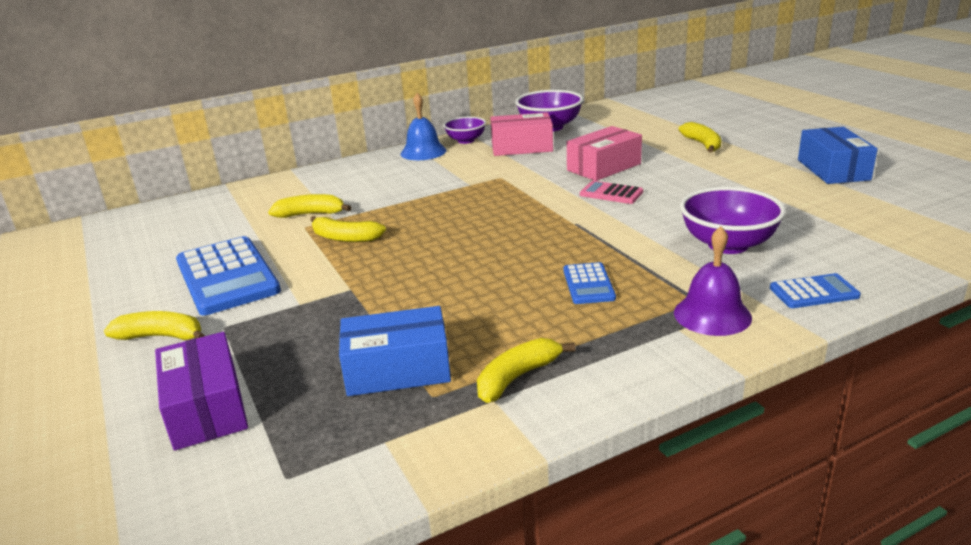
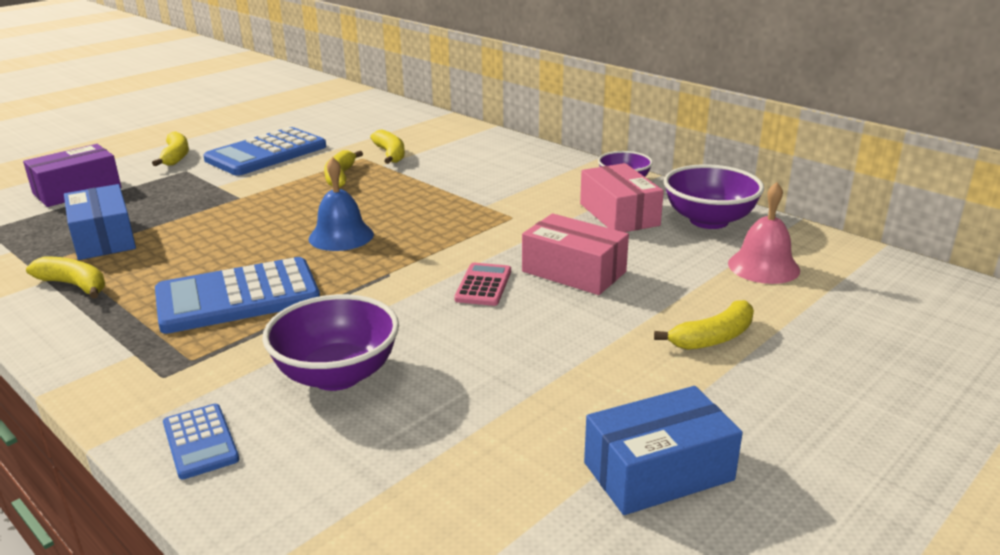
camera: 70 degrees right, 0 degrees up
blue bell [401,93,446,160] -> blue bell moved to [309,157,374,251]
blue calculator [563,262,616,304] -> blue calculator [155,257,320,334], size x2.01
purple bell [674,226,752,336] -> none
none -> pink bell [728,182,800,284]

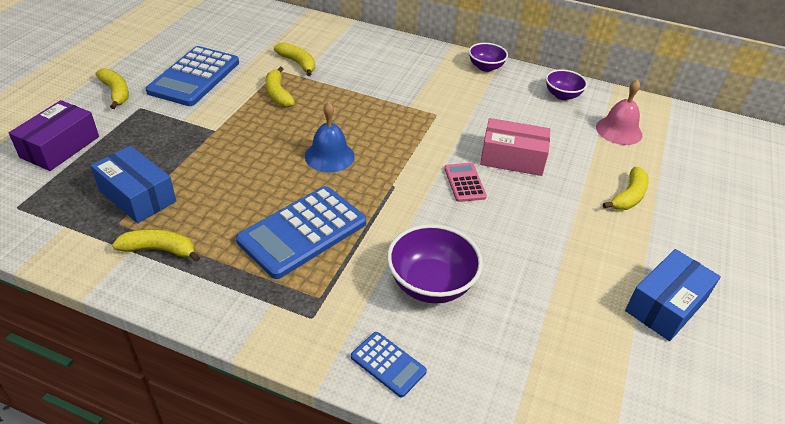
camera: 25 degrees left, 15 degrees up
pink box [580,163,664,232] -> none
purple bowl [664,164,764,229] -> purple bowl [546,69,587,100], size x0.62

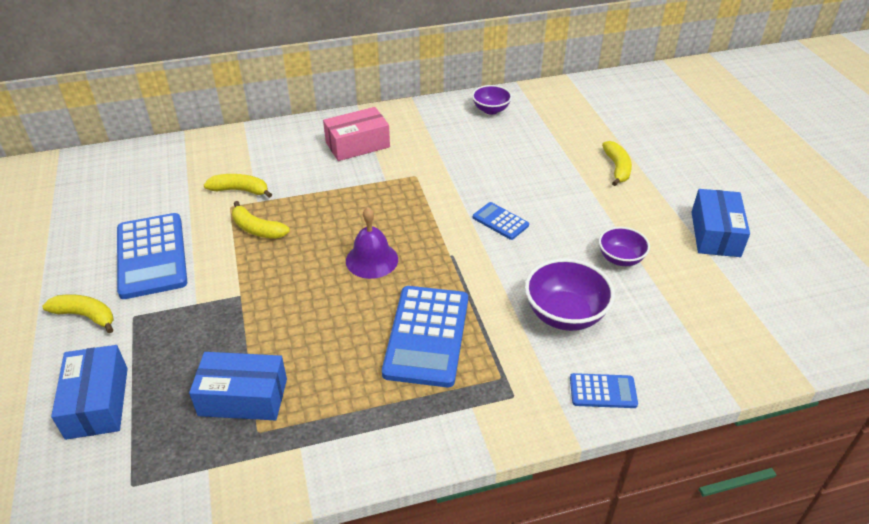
camera: 35 degrees left, 0 degrees up
purple box [9,100,99,171] -> blue box [51,345,128,440]
yellow banana [112,229,200,262] -> none
blue bell [305,102,355,172] -> purple bell [346,207,398,279]
pink calculator [444,163,487,202] -> blue calculator [473,202,529,240]
purple bowl [469,43,508,72] -> purple bowl moved to [599,227,650,266]
pink box [480,118,551,176] -> pink box moved to [323,107,390,161]
pink bell [596,79,642,145] -> none

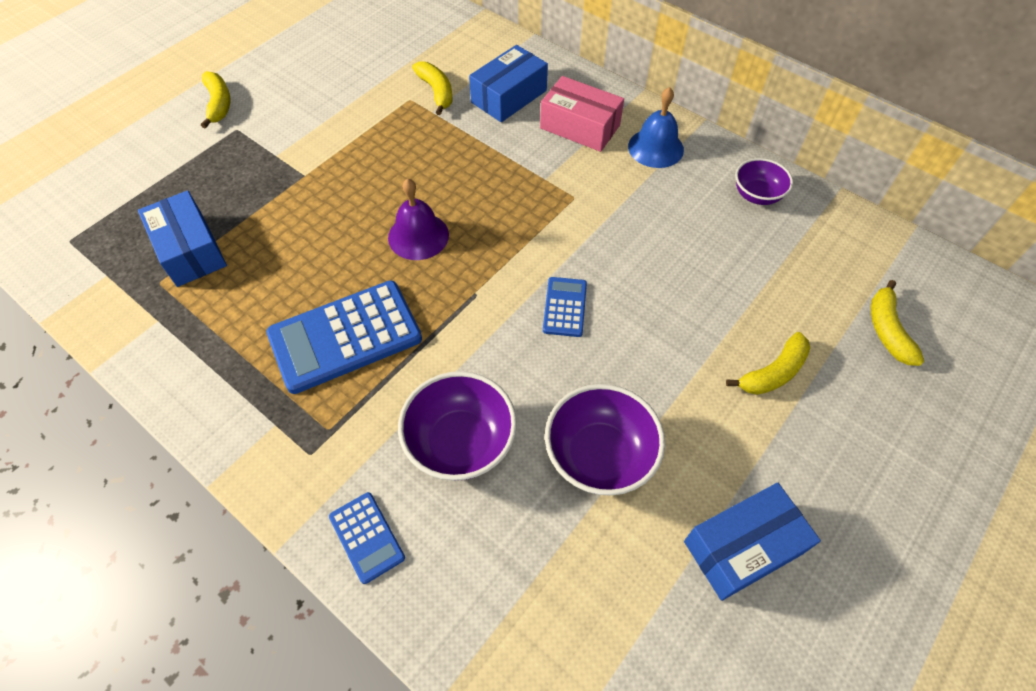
camera: 55 degrees right, 15 degrees up
blue box [51,345,128,440] -> blue box moved to [469,45,548,122]
blue calculator [117,213,187,299] -> none
yellow banana [232,201,290,239] -> yellow banana moved to [871,280,924,366]
purple bowl [599,227,650,266] -> purple bowl [545,384,665,496], size x1.61
none -> blue bell [628,87,684,168]

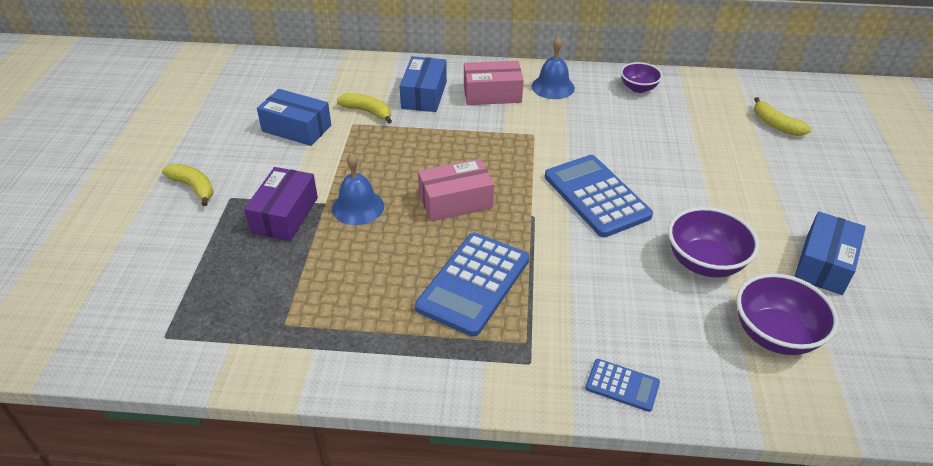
camera: 35 degrees left, 15 degrees down
blue box [138,190,227,287] -> blue box moved to [257,89,331,146]
purple bell [388,178,449,260] -> pink box [418,158,494,221]
purple bowl [398,371,517,481] -> purple bowl moved to [736,273,839,355]
blue calculator [543,277,587,337] -> blue calculator [545,155,653,237], size x2.01
yellow banana [726,332,810,395] -> none
none -> purple box [244,167,318,241]
none -> blue bell [332,153,384,225]

